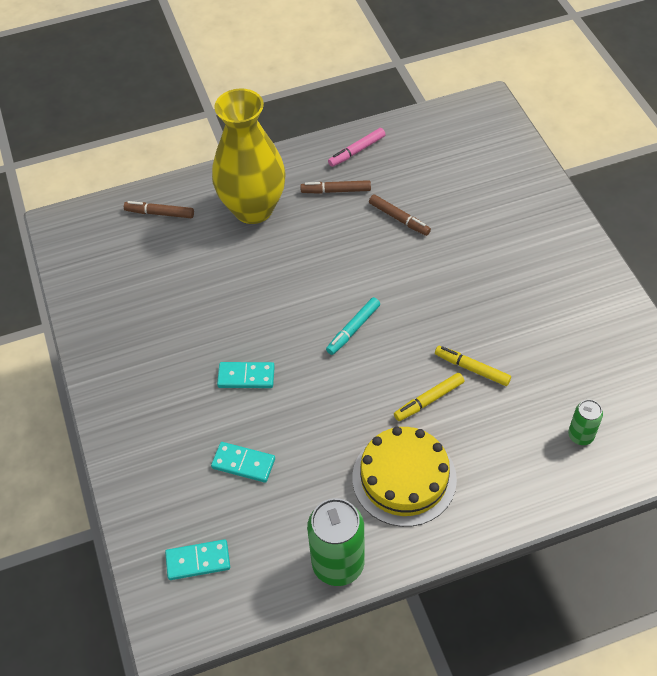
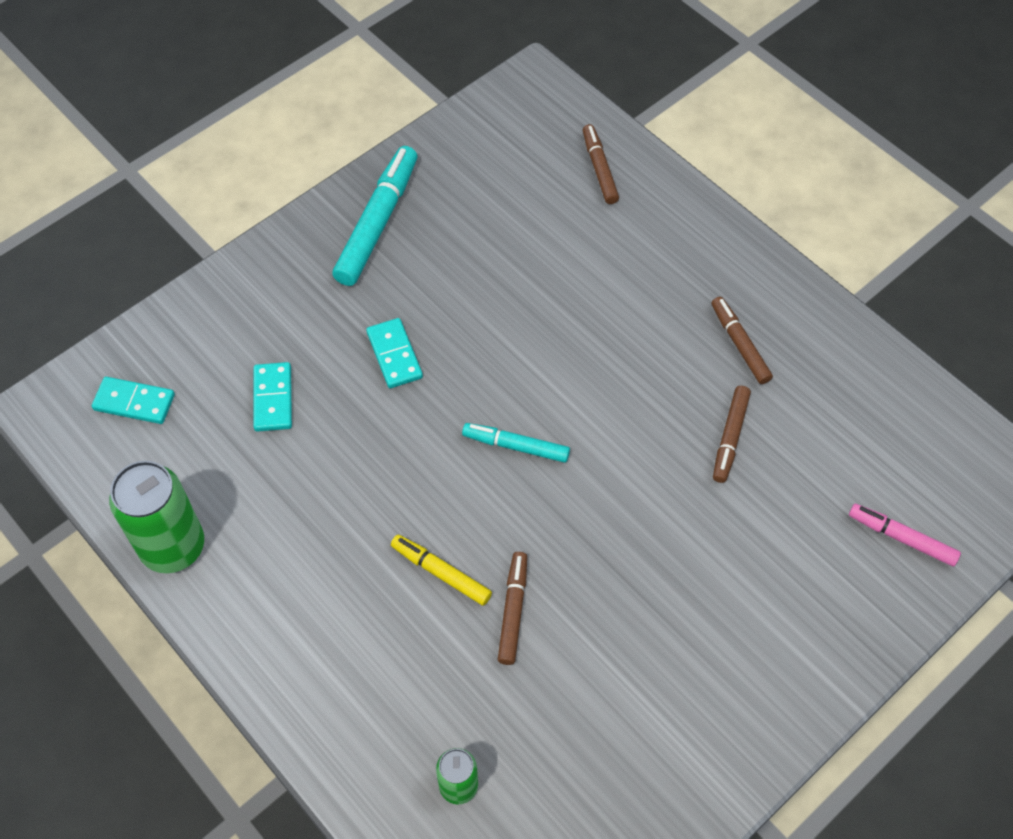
camera: 65 degrees right, 5 degrees up
turquoise domino [165,539,230,580] -> turquoise domino turned 45 degrees counterclockwise [92,377,175,424]
yellow vase [212,89,286,224] -> none
pink marker [328,128,386,167] -> pink marker moved to [849,504,961,567]
yellow cake [352,427,457,527] -> none
yellow marker [435,346,511,386] -> brown marker [498,552,527,665]
none -> turquoise marker [332,146,417,286]

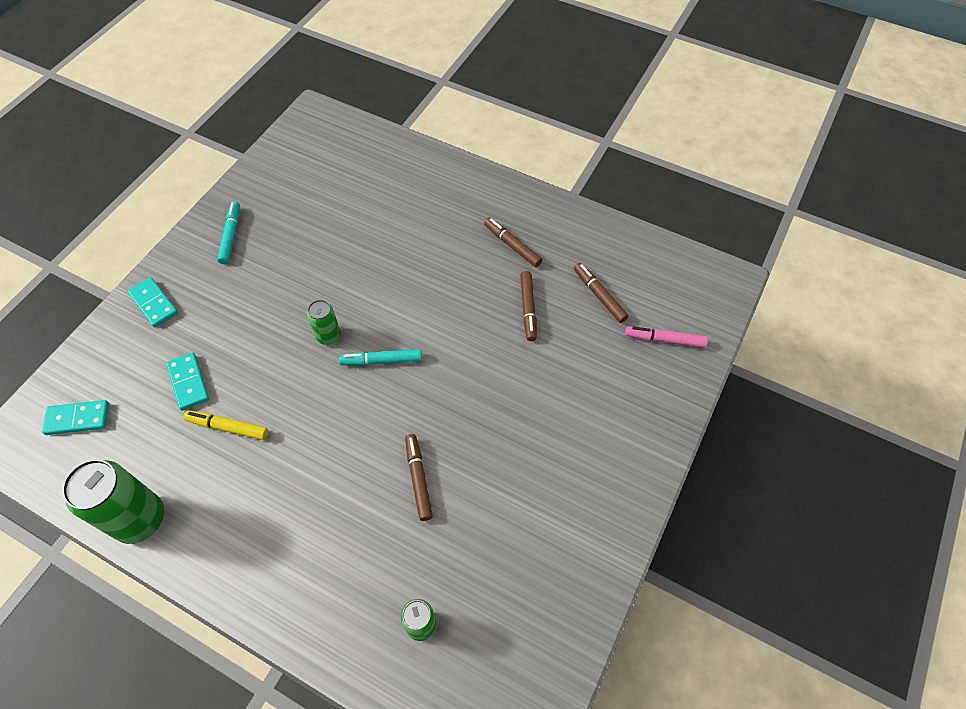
camera: 20 degrees left, 0 degrees up
turquoise marker [332,146,417,286] -> turquoise marker [217,201,240,264], size x0.58
turquoise domino [366,318,423,388] -> turquoise domino moved to [128,277,178,328]
yellow marker [391,535,492,606] -> yellow marker moved to [184,410,268,440]
brown marker [583,124,619,204] -> brown marker moved to [574,263,629,323]
none -> green can [307,300,341,345]

